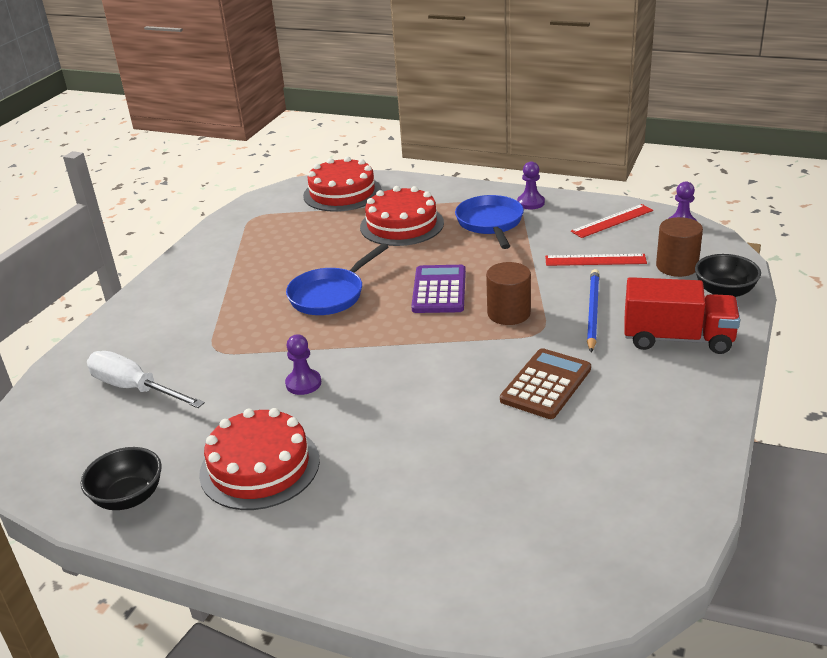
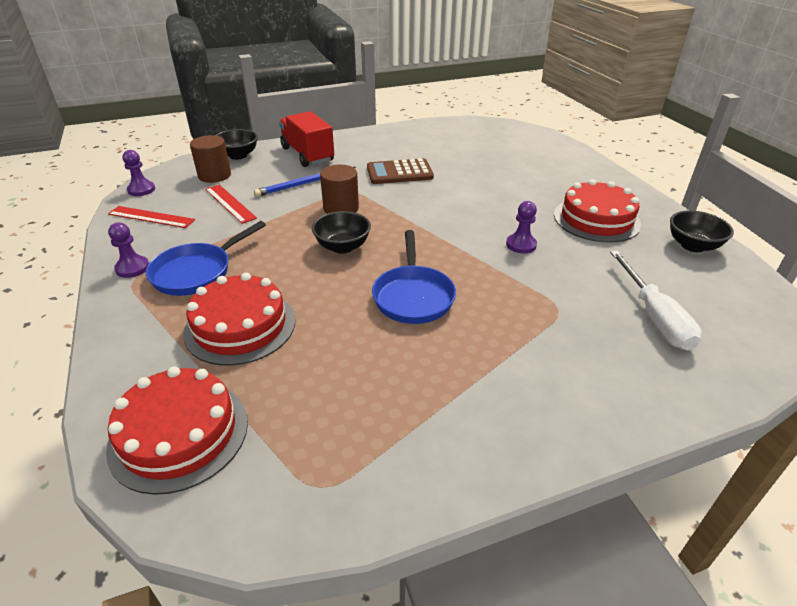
camera: 135 degrees left, 5 degrees up
blue pan [286,243,388,315] -> blue pan turned 90 degrees clockwise [372,230,456,324]
purple calculator [411,265,466,313] -> black bowl [312,211,371,254]

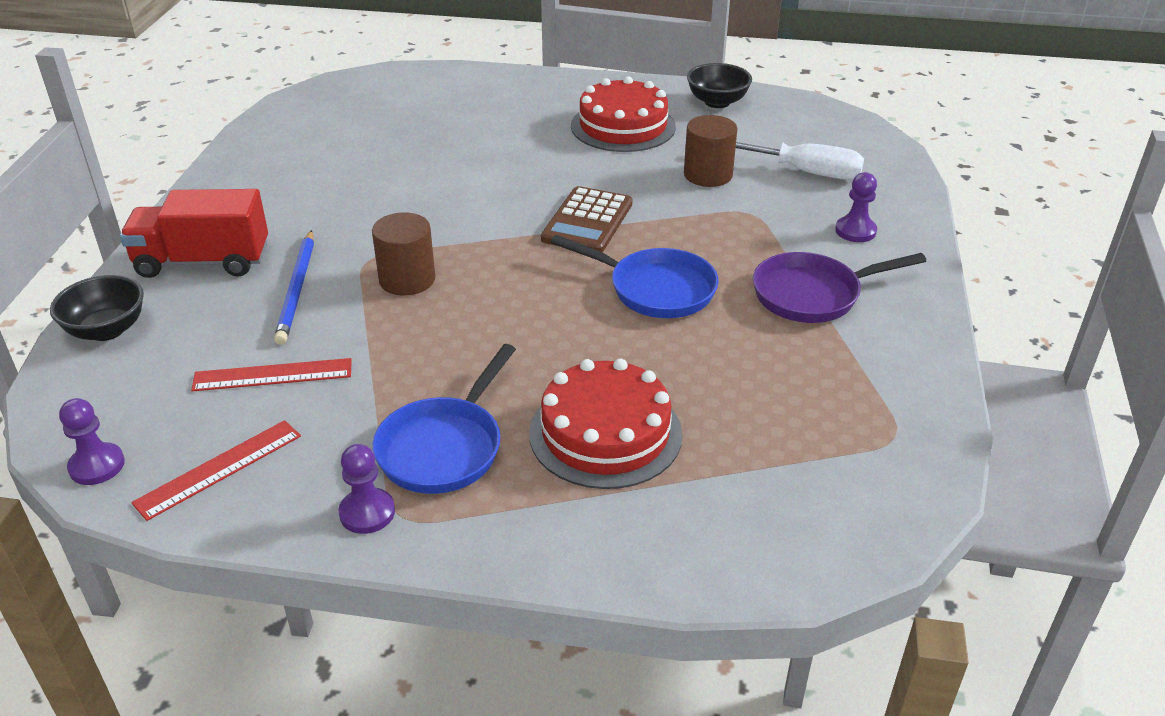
camera: 60 degrees left, 0 degrees up
red cake [106,367,248,495] -> none
blue pan [146,221,266,296] -> blue pan turned 45 degrees clockwise [372,344,516,494]
brown cylinder [190,135,231,183] -> brown cylinder moved to [684,115,738,187]
black bowl [312,211,371,254] -> none
brown calculator [367,158,434,184] -> brown calculator moved to [541,186,632,252]
purple pawn [506,201,537,253] -> purple pawn moved to [835,172,877,242]
none -> purple pan [753,252,926,323]

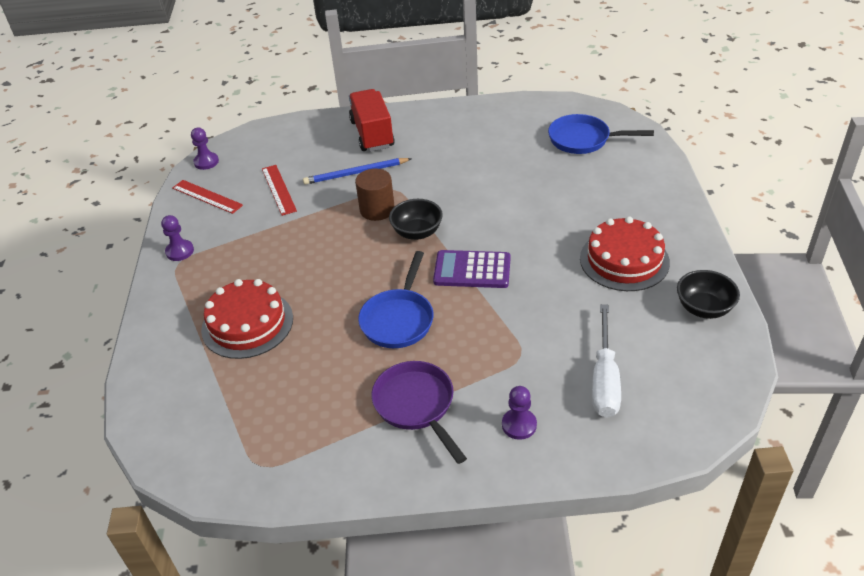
camera: 80 degrees right, 5 degrees up
black bowl [50,275,144,341] -> black bowl moved to [389,199,443,240]
blue pan [372,344,516,494] -> blue pan moved to [548,114,654,154]
brown calculator [541,186,632,252] -> purple calculator [433,250,511,288]
brown cylinder [684,115,738,187] -> none

